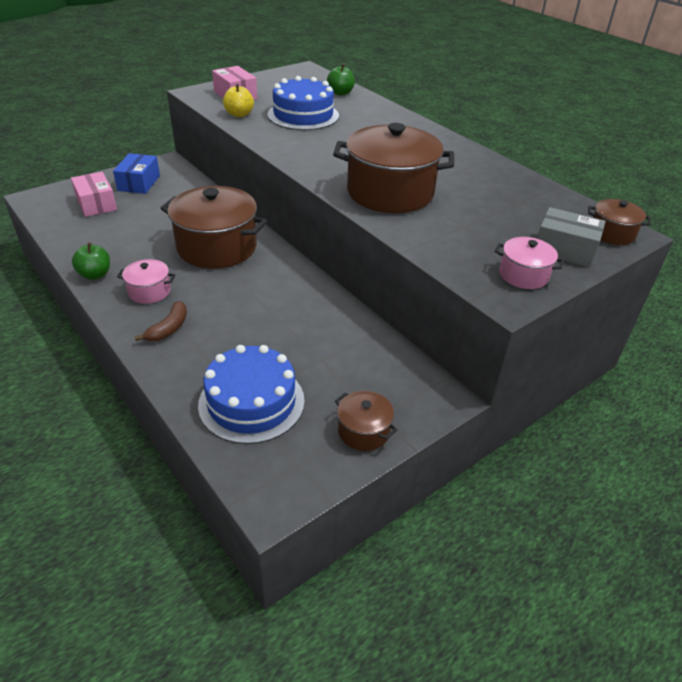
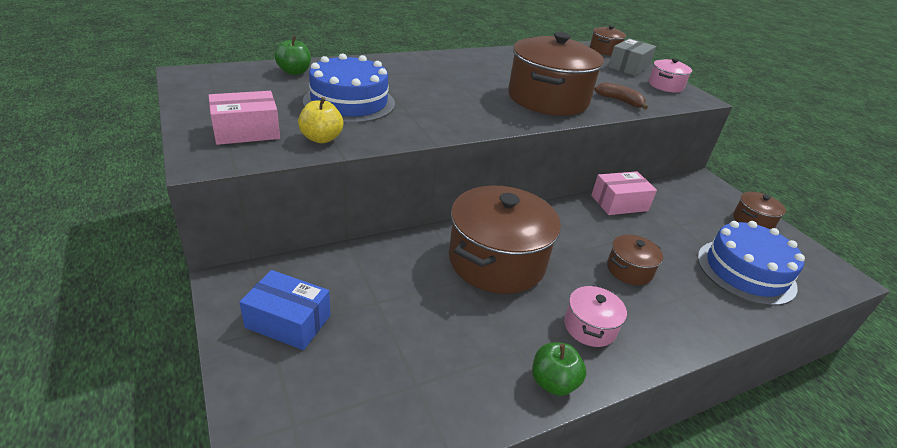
camera: 80 degrees left, 5 degrees down
pink box [71,172,117,217] -> pink box moved to [591,171,657,215]
brown banana [135,301,187,341] -> brown banana moved to [594,82,648,109]
none -> brown pot [607,235,663,285]

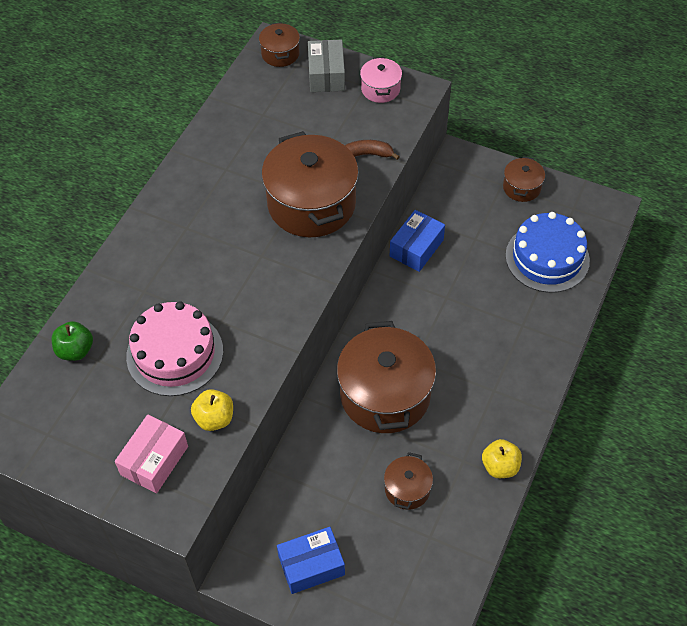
camera: 35 degrees left, 20 degrees up
blue cake [303,53,395,123] -> pink cake [126,301,223,396]
green apple [532,342,586,396] -> yellow apple [482,439,522,478]
pink pot [564,285,627,347] -> none
pink box [591,171,657,215] -> blue box [390,210,445,272]
brown pot [607,235,663,285] -> brown pot moved to [384,452,433,510]

